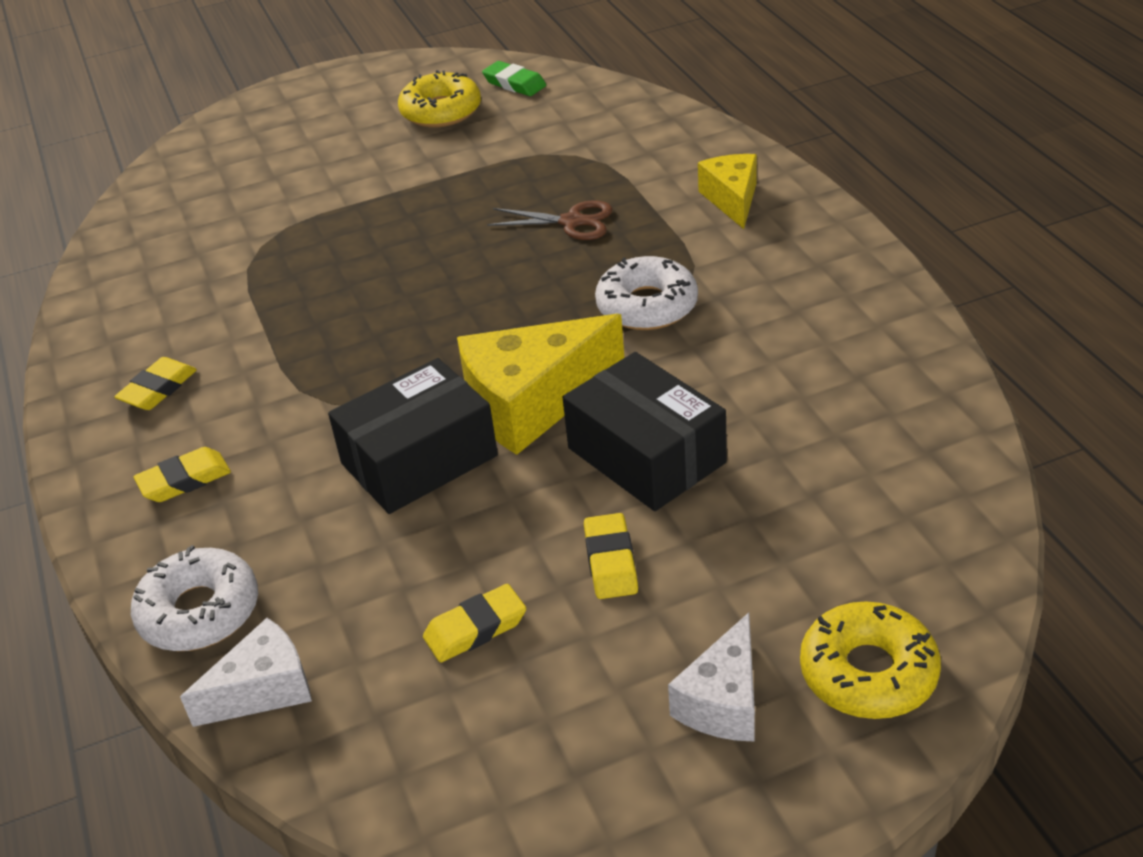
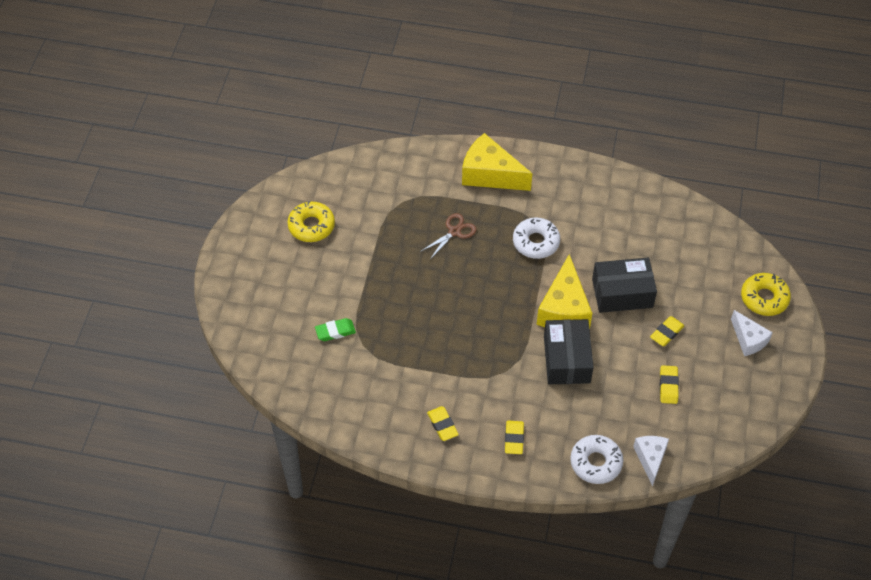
camera: 60 degrees left, 15 degrees up
green eraser [482,61,546,96] -> green eraser moved to [315,318,356,341]
yellow eraser [584,513,638,599] -> yellow eraser turned 75 degrees counterclockwise [650,316,685,346]
yellow cheese [698,154,757,229] -> yellow cheese [462,133,533,191], size x1.69

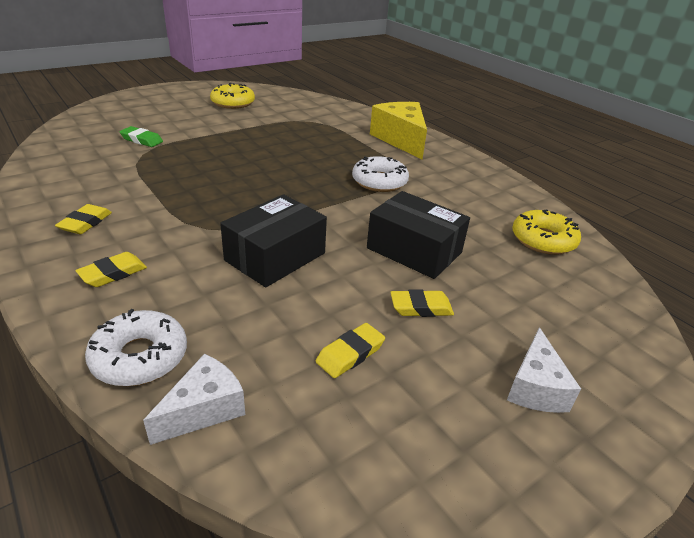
camera: 40 degrees right, 20 degrees down
brown scissors [420,213,477,258] -> none
yellow cheese [537,254,592,330] -> none
yellow donut [741,273,791,316] -> yellow donut moved to [512,209,581,255]

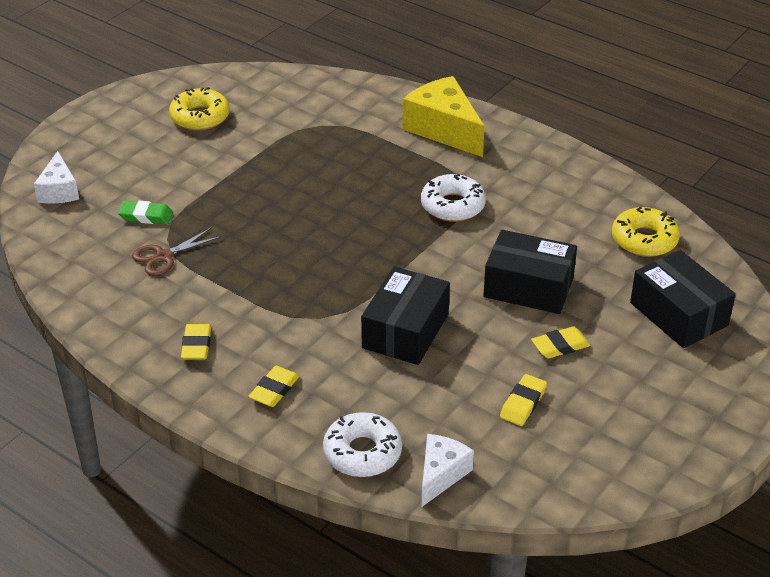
camera: 15 degrees left, 5 degrees up
white cheese [507,327,581,413] -> white cheese moved to [34,151,79,203]
none -> brown scissors [132,228,221,276]
none -> black box [630,250,736,348]

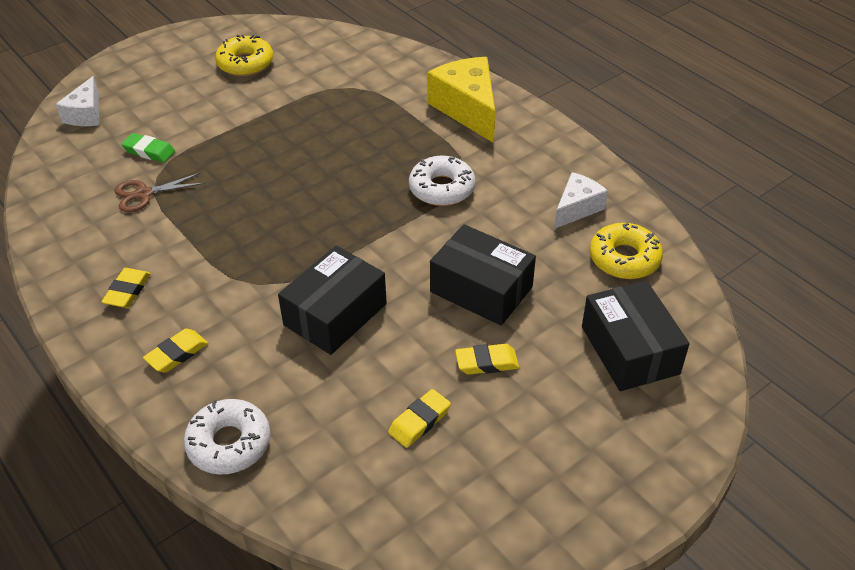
camera: 15 degrees right, 5 degrees up
white cheese [422,434,474,507] -> white cheese moved to [554,172,608,229]

